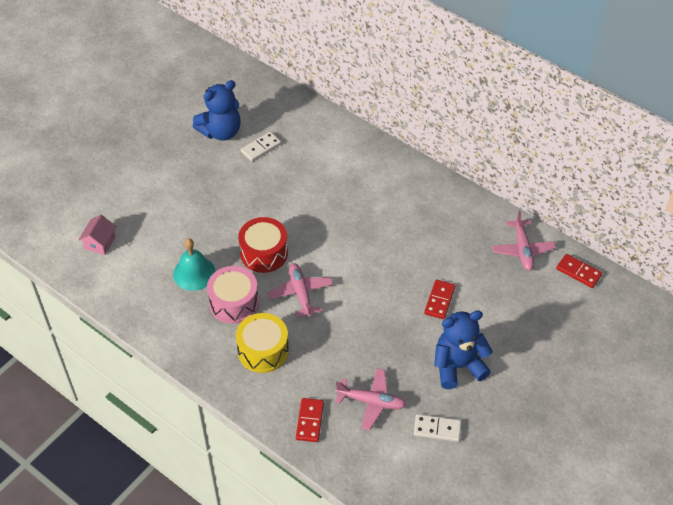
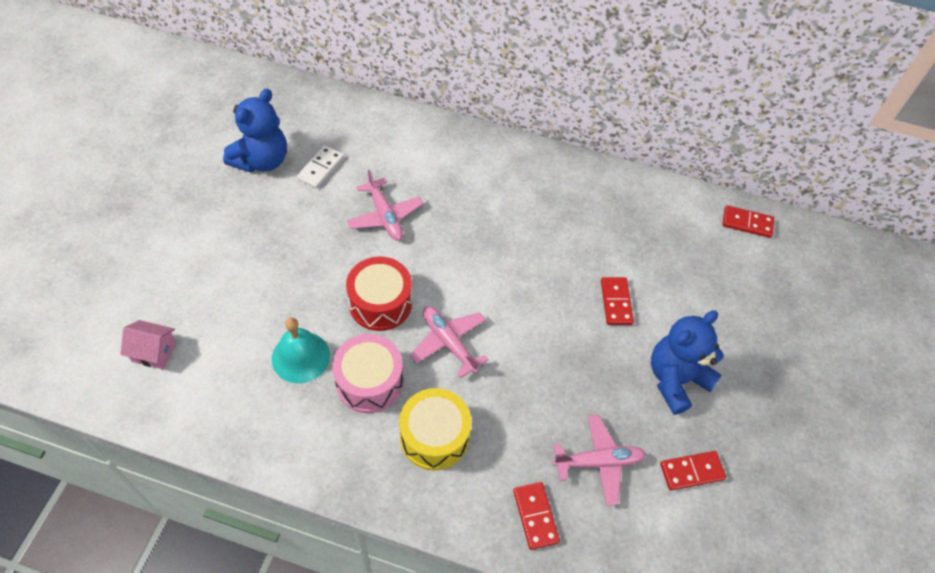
camera: 25 degrees left, 5 degrees up
pink house [78,215,116,255] -> pink house turned 75 degrees counterclockwise [120,320,177,369]
white domino [414,414,461,442] -> red domino [660,451,726,491]
pink plane [492,210,556,271] -> pink plane moved to [347,169,423,240]

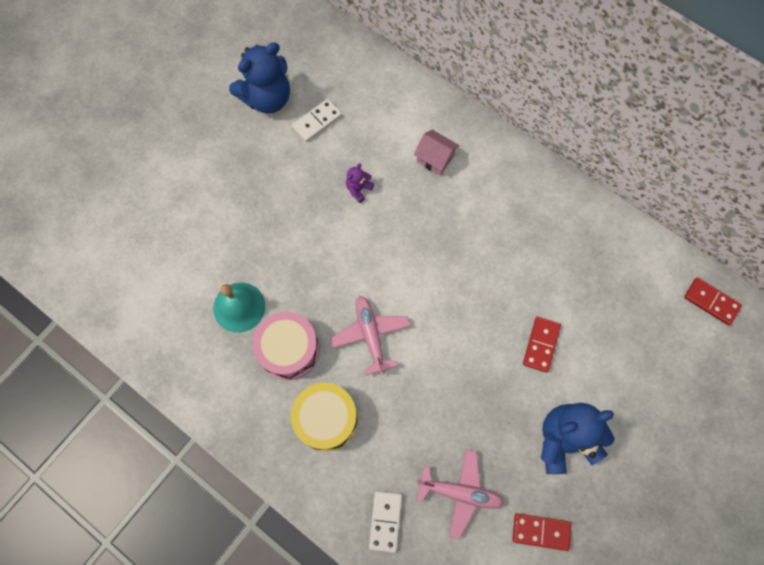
camera: 25 degrees right, 15 degrees up
pink house [120,320,177,369] -> pink house moved to [414,130,460,176]
red drum [346,256,412,331] -> none
pink plane [347,169,423,240] -> purple teddy bear [346,163,374,203]
red domino [513,482,560,550] -> white domino [369,491,402,553]

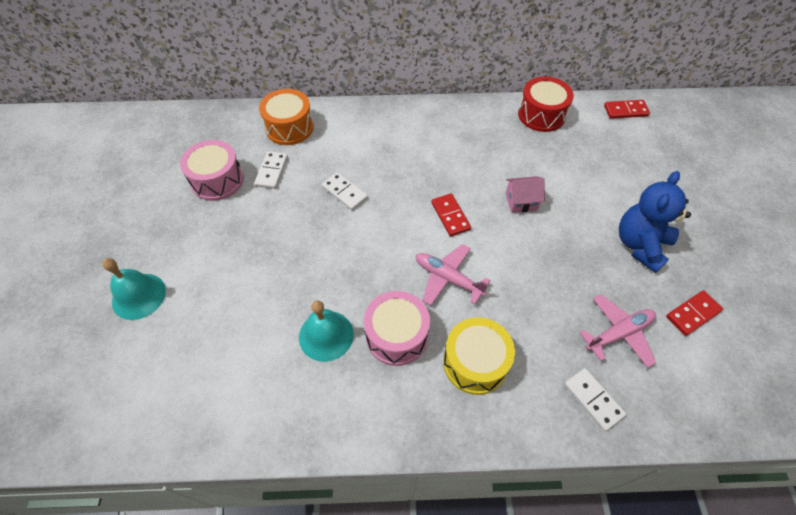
camera: 40 degrees left, 15 degrees down
blue teddy bear [229,42,290,114] -> pink drum [180,140,244,201]
purple teddy bear [346,163,374,203] -> white domino [322,172,368,210]
pink house [414,130,460,176] -> pink house moved to [506,176,545,213]
red domino [523,317,561,373] -> red domino moved to [431,193,471,237]
none -> turquoise bell [103,258,166,320]
none -> orange drum [259,89,314,145]
none -> red drum [518,77,574,132]

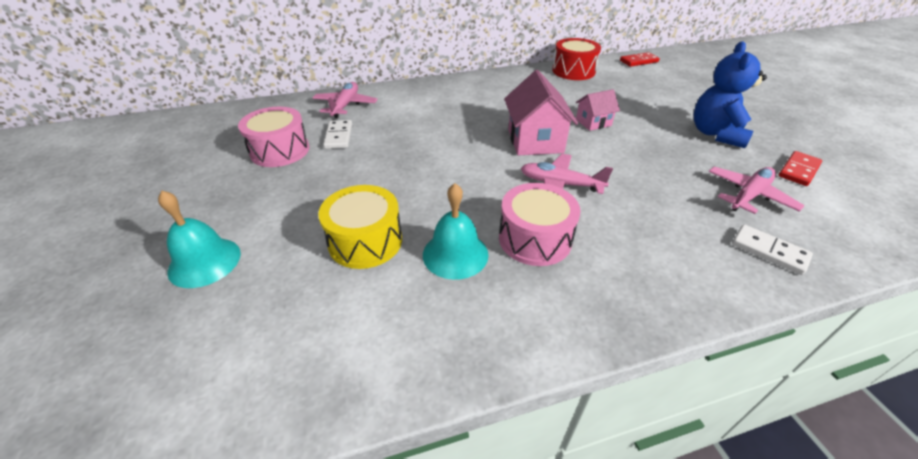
camera: 15 degrees left, 15 degrees down
orange drum [259,89,314,145] -> pink plane [313,82,378,118]
white domino [322,172,368,210] -> none
red domino [431,193,471,237] -> pink house [504,70,578,155]
yellow drum [443,317,515,395] -> yellow drum moved to [318,185,402,269]

